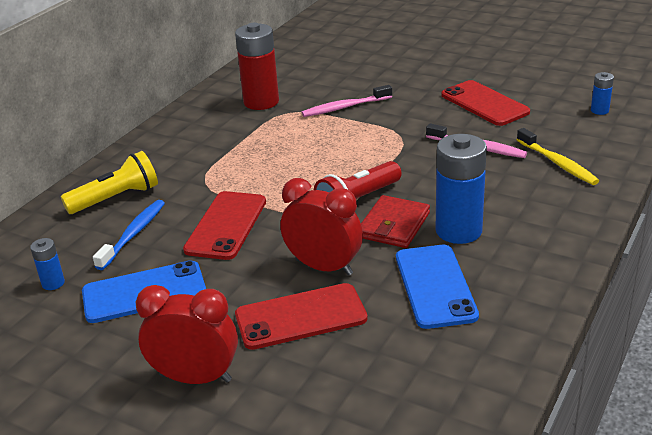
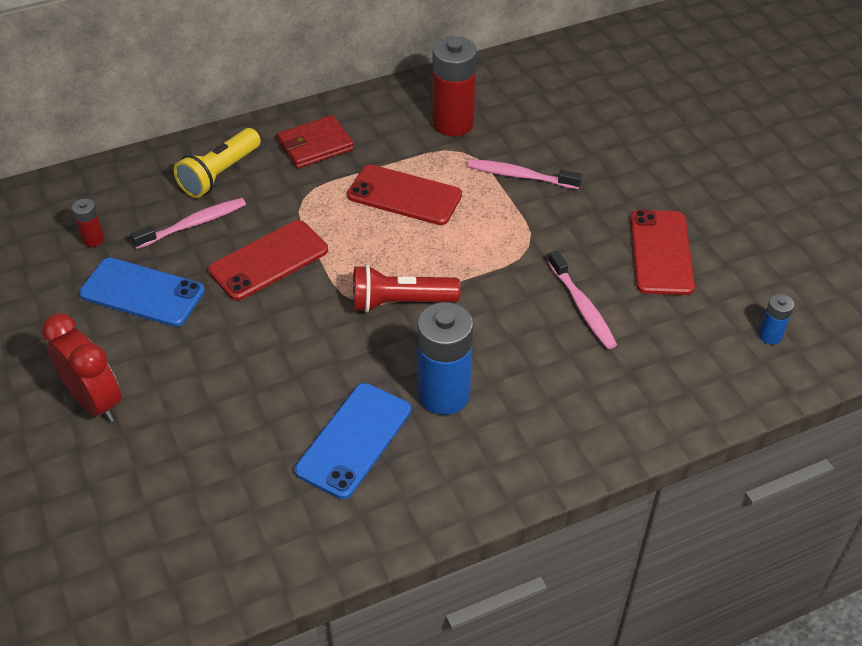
camera: 35 degrees right, 15 degrees up
blue battery [30,238,65,290] -> red battery [72,199,105,247]
yellow flashlight [61,151,158,214] -> yellow flashlight turned 120 degrees clockwise [174,128,261,198]
blue toothbrush [93,200,165,270] -> pink toothbrush [130,198,246,249]
red phone [235,283,368,350] -> red phone moved to [347,164,462,225]
red clock [280,178,363,276] -> none
red wallet [361,195,430,248] -> red wallet moved to [277,115,354,168]
yellow toothbrush [517,128,599,185] -> none

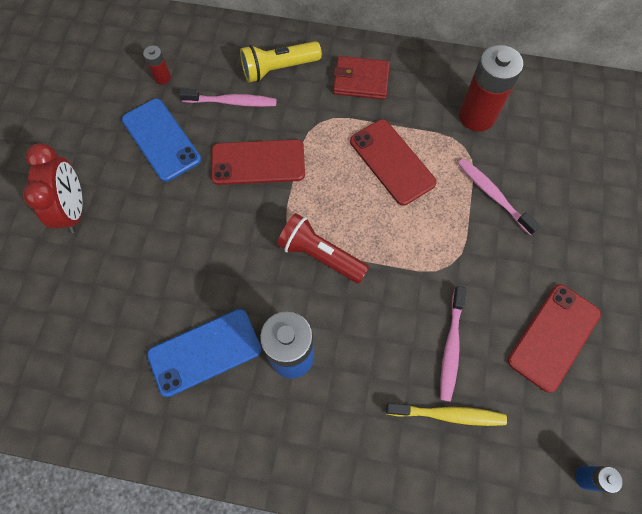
camera: 35 degrees right, 20 degrees up
none -> yellow toothbrush [386,403,507,426]

